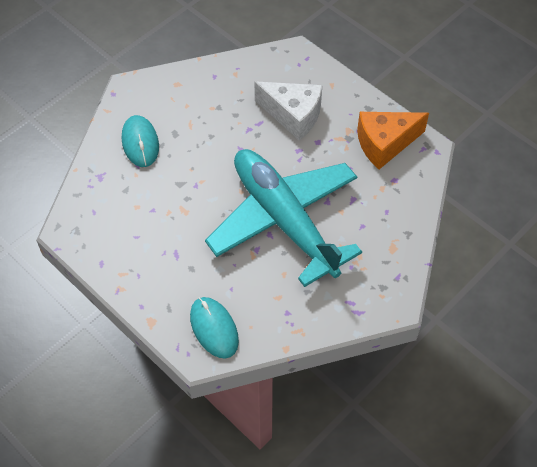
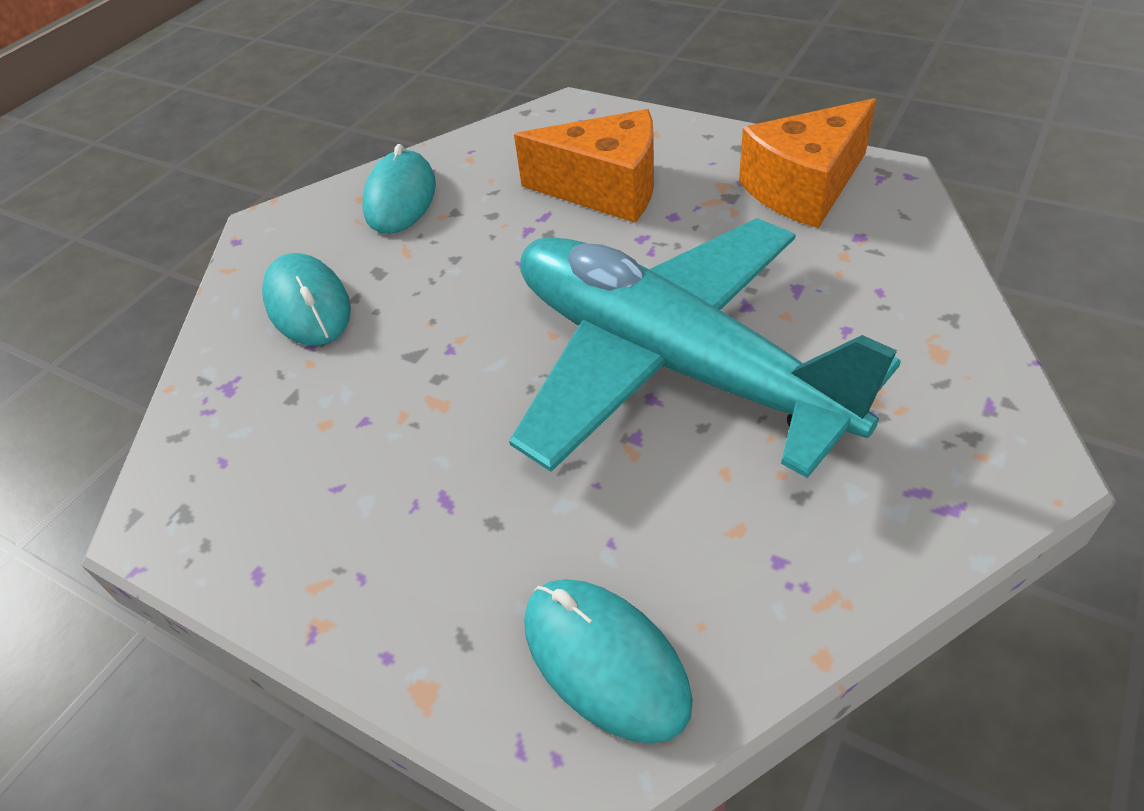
camera: 10 degrees left, 10 degrees down
white cheese [255,82,322,140] -> orange cheese [514,109,654,223]
none -> turquoise mouse [363,144,436,234]

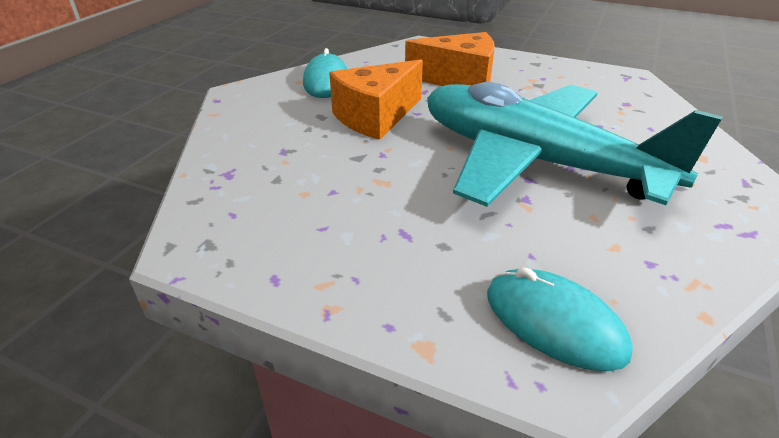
camera: 10 degrees left, 10 degrees down
turquoise mouse [262,253,351,346] -> none
orange cheese [739,98,876,228] -> orange cheese moved to [329,59,423,140]

